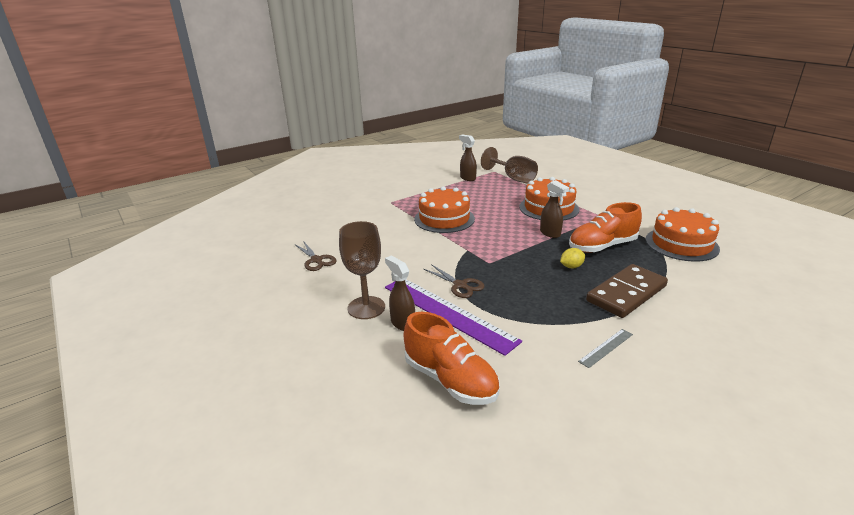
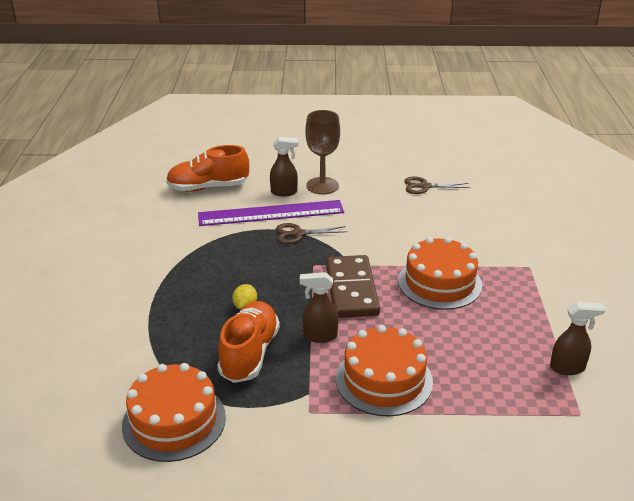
camera: 125 degrees right, 5 degrees up
brown goblet [481,147,538,183] -> none
grey ruler [578,329,633,368] -> none
brown domino [586,264,668,318] -> brown domino moved to [326,255,380,318]

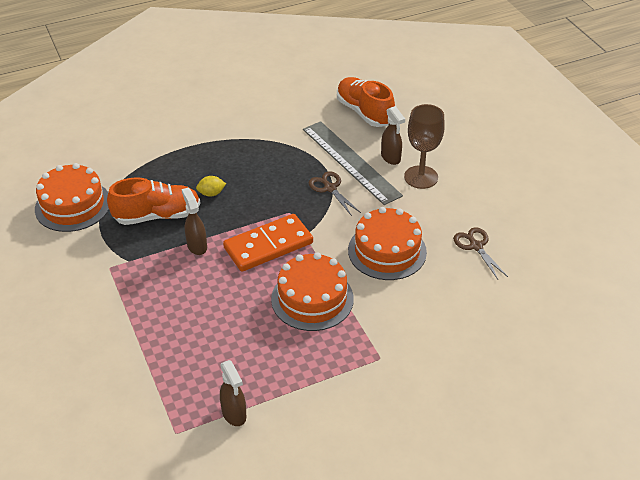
camera: 65 degrees right, 10 degrees up
purple ruler [198,200,344,226] -> grey ruler [303,121,403,205]
brown domino [326,255,380,318] -> orange domino [223,214,313,272]
orange cake [336,325,433,416] -> orange cake moved to [348,207,427,280]

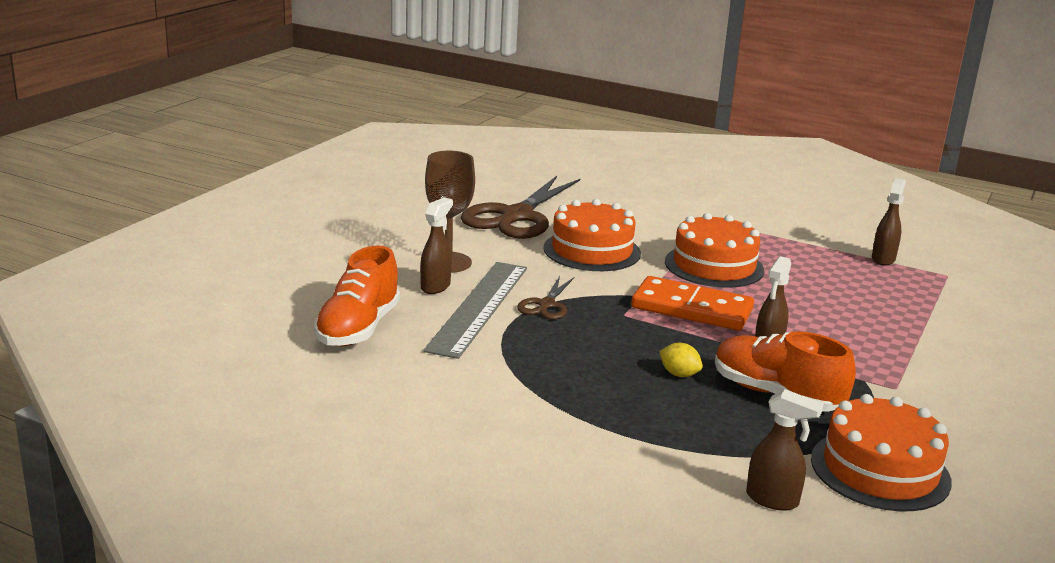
camera: 130 degrees left, 20 degrees down
brown scissors [453,227,508,279] -> brown scissors [461,176,580,239], size x2.09
none -> brown spray bottle [746,389,824,511]

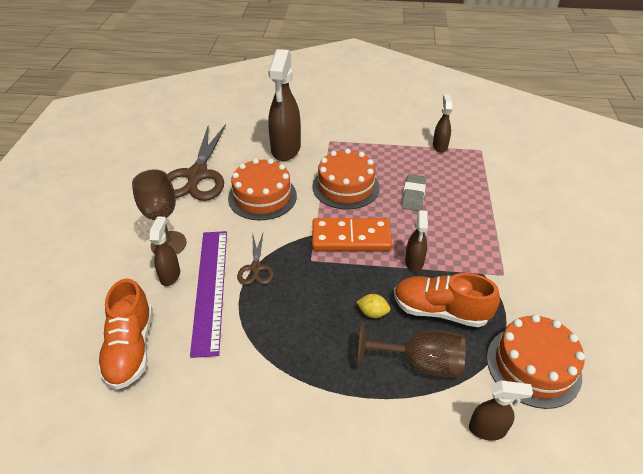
camera: 20 degrees left, 20 degrees up
grey ruler [423,262,527,359] -> purple ruler [190,231,227,358]
none -> brown spray bottle [268,49,301,161]
none -> brown goblet [357,322,466,377]
none -> grey eraser [401,174,426,211]

